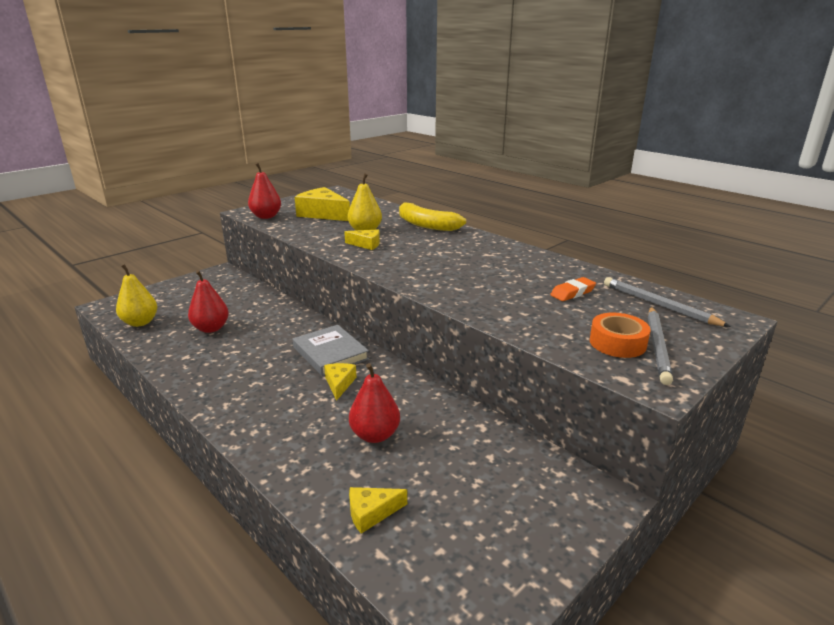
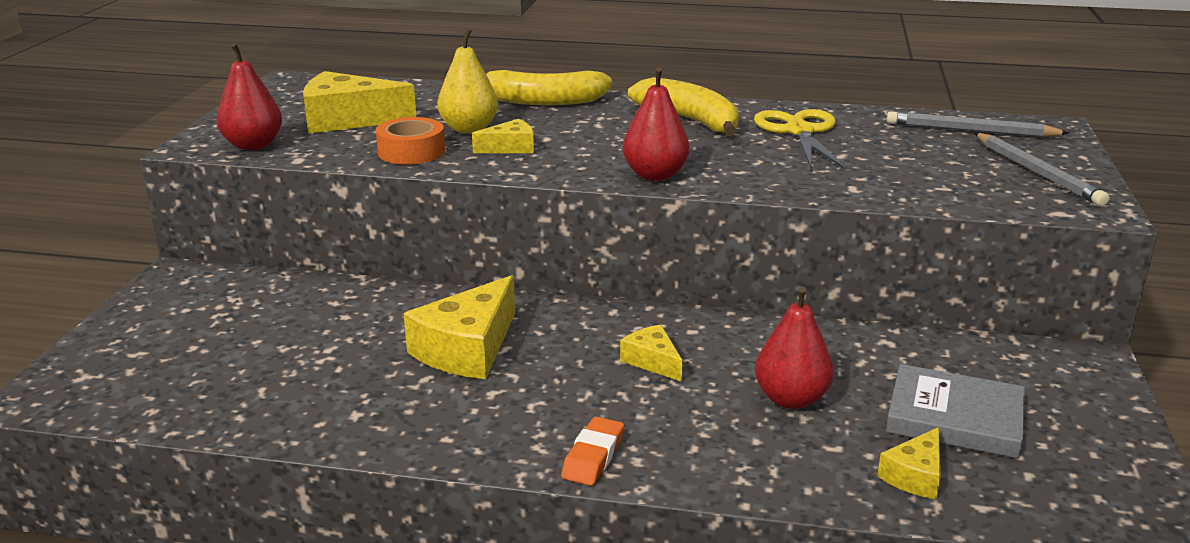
camera: 35 degrees left, 0 degrees up
yellow pear [116,264,157,327] -> none
red pear [188,270,229,333] -> red pear moved to [623,67,690,181]
grey book [293,325,369,376] -> grey book moved to [886,364,1025,458]
orange eraser [550,277,596,301] -> orange eraser moved to [561,416,624,486]
orange tape [590,313,650,358] -> orange tape moved to [376,117,445,165]
none -> yellow cheese [404,275,515,379]
none -> yellow banana [628,77,739,136]
none -> yellow scissors [754,109,846,170]

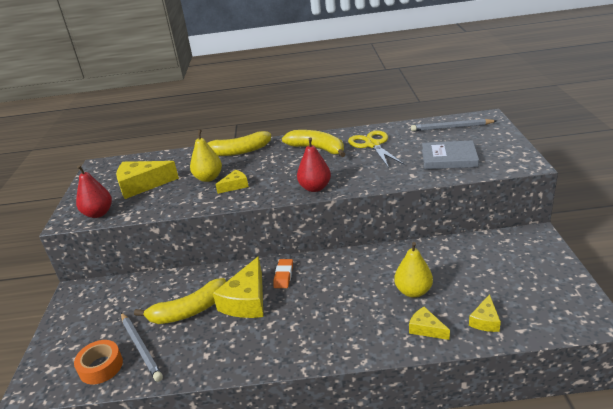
camera: 10 degrees left, 5 degrees up
orange tape [376,117,445,165] -> orange tape moved to [74,340,123,384]
orange eraser [561,416,624,486] -> orange eraser moved to [273,259,293,288]
yellow cheese [620,325,683,382] -> yellow cheese moved to [409,307,450,340]
red pear [755,286,834,409] -> yellow pear [394,242,433,298]
grey book [886,364,1025,458] -> grey book moved to [422,140,479,169]
grey pencil [975,133,1109,206] -> grey pencil moved to [121,312,163,382]
none -> yellow banana [134,278,226,324]

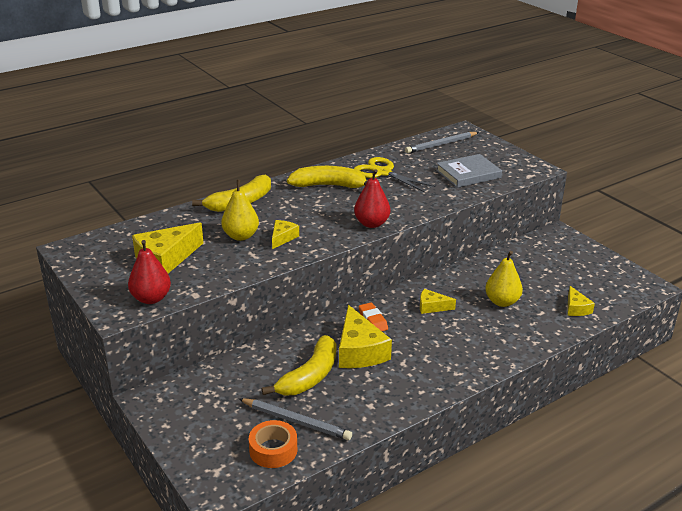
camera: 35 degrees left, 0 degrees up
yellow cheese [409,307,450,340] -> yellow cheese moved to [420,289,456,314]

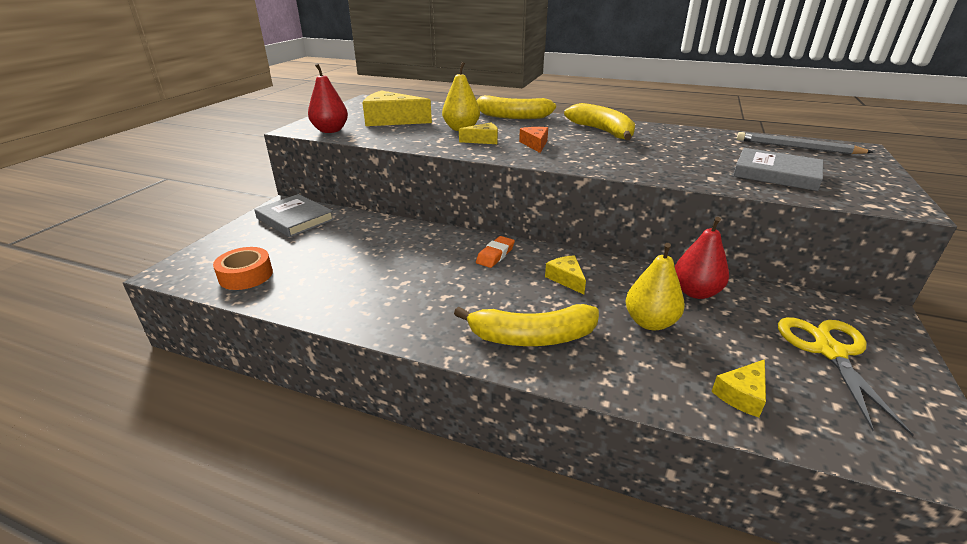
camera: 55 degrees right, 0 degrees up
grey pencil [239,398,352,440] -> none
yellow banana [262,335,336,396] -> yellow banana moved to [454,304,599,346]
yellow cheese [339,305,392,368] -> none
yellow scissors [354,157,435,192] -> yellow scissors moved to [778,317,914,436]
red pear [354,169,390,228] -> red pear moved to [675,217,729,299]
none -> grey book [254,194,334,237]
none -> orange cheese [519,127,548,153]

